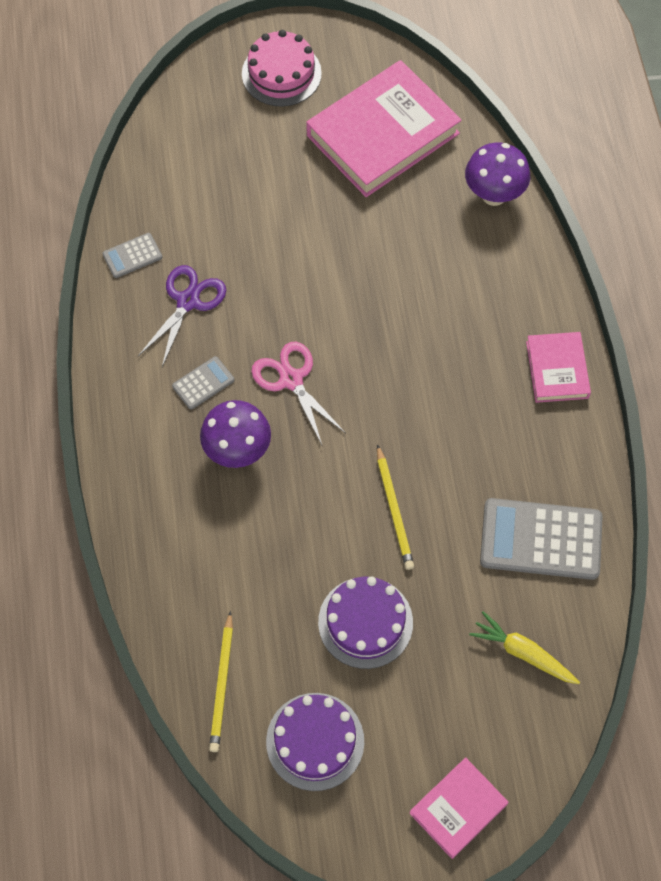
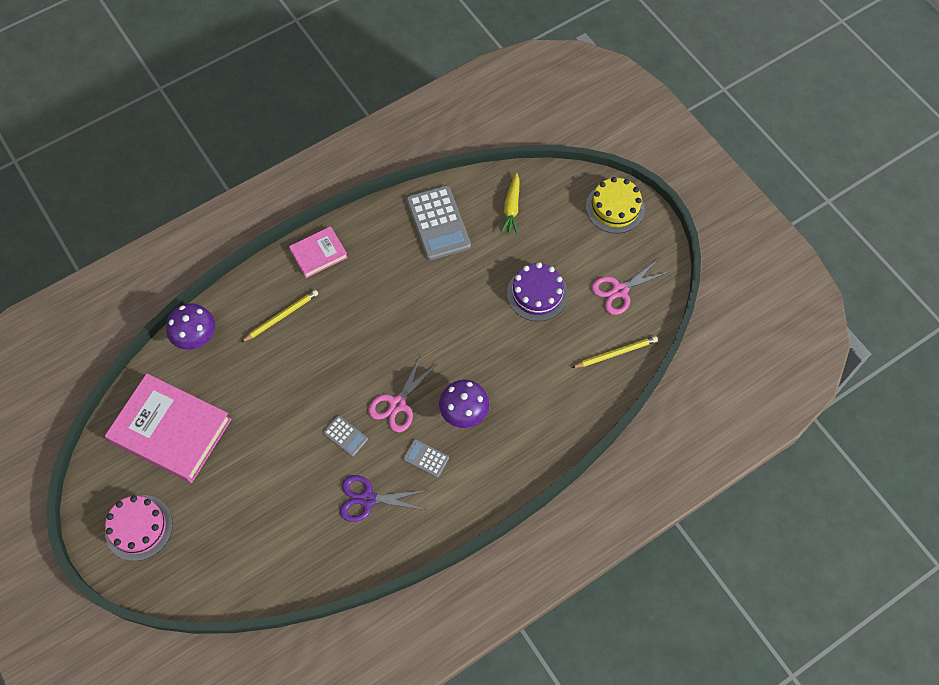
camera: 115 degrees left, 0 degrees up
grey calculator [102,233,162,278] -> grey calculator moved to [323,415,368,457]
purple cake [266,693,364,791] -> pink scissors [592,259,669,315]
yellow pencil [377,444,414,570] -> yellow pencil moved to [241,290,318,342]
pink book [409,757,508,859] -> yellow cake [586,177,645,233]

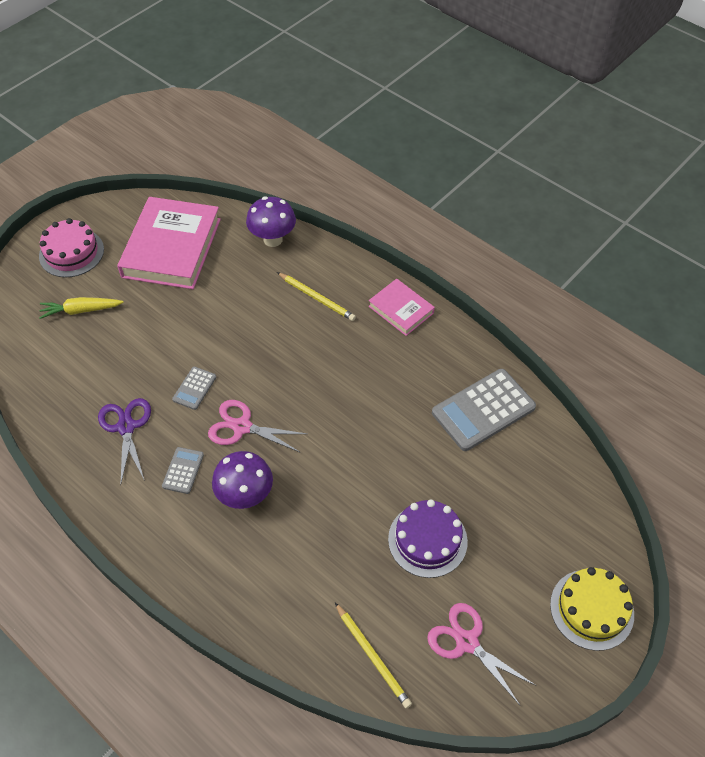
camera: 75 degrees right, 10 degrees down
yellow carrot [500,172,519,235] -> yellow carrot moved to [39,297,124,319]

